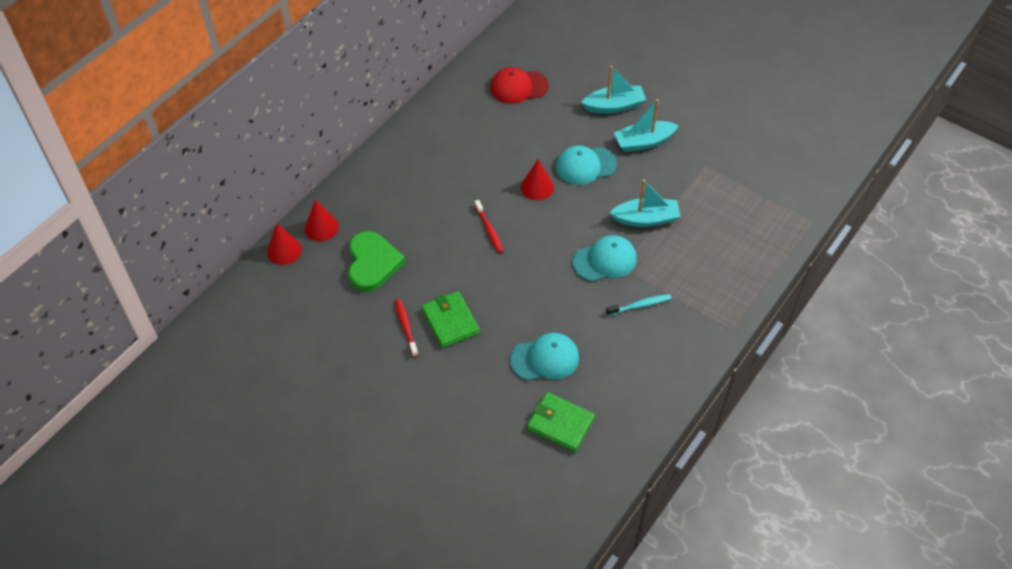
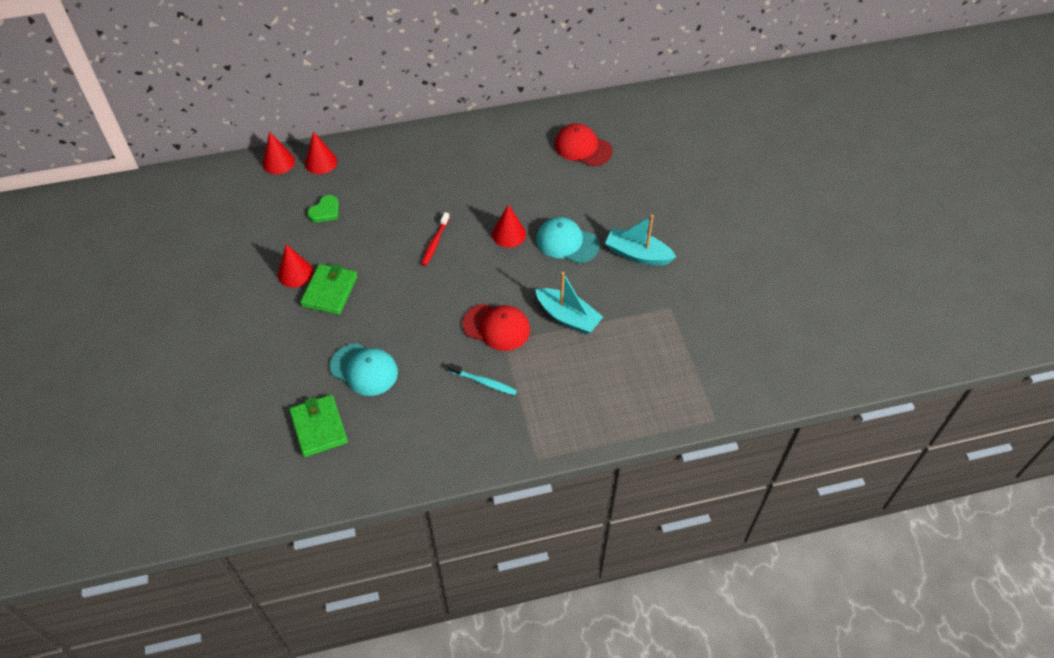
camera: 40 degrees right, 0 degrees up
green heart [348,231,405,292] -> green heart [307,195,339,222], size x0.54
red toothbrush [395,299,418,357] -> red cone [278,244,313,288]
turquoise cap [573,235,637,282] -> red cap [463,304,530,351]
turquoise boat [581,65,646,114] -> none

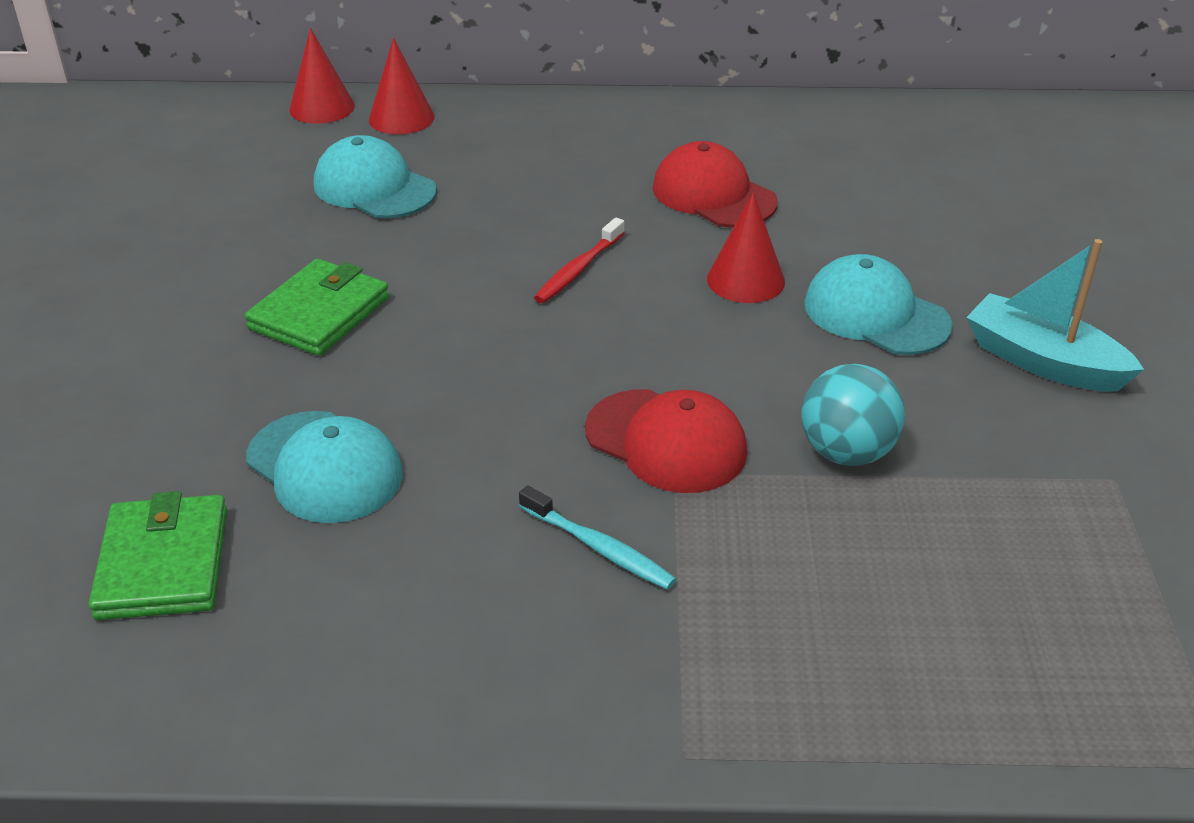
camera: 15 degrees right, 15 degrees down
red cone [278,244,313,288] -> none
green heart [307,195,339,222] -> turquoise cap [314,135,437,219]
turquoise boat [535,272,603,334] -> turquoise ball [801,364,905,466]
red cap [554,123,613,166] -> red cap moved to [653,141,778,228]

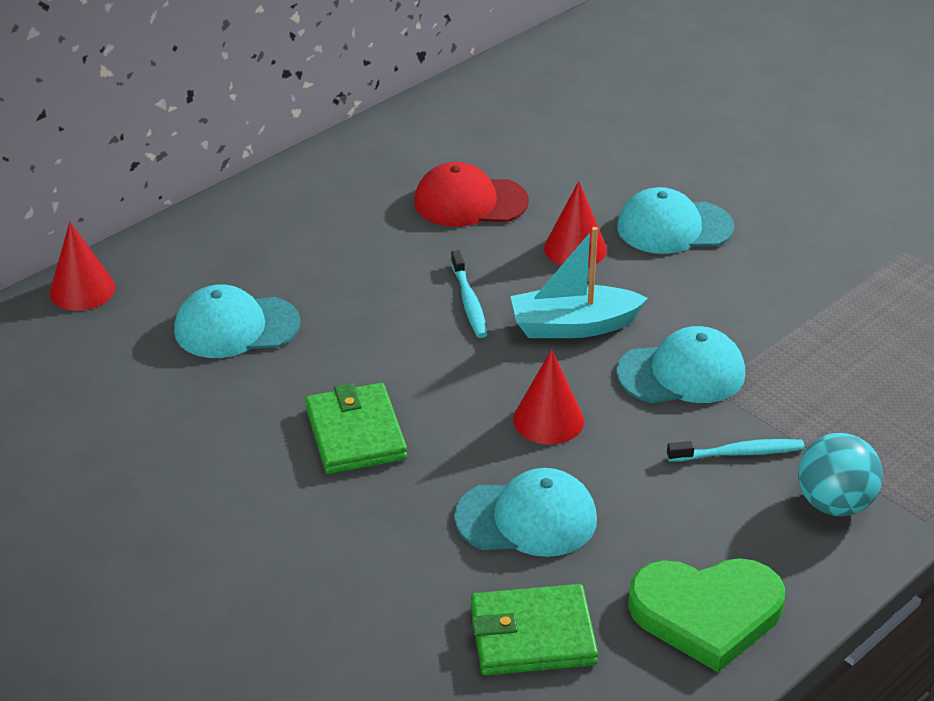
camera: 45 degrees left, 0 degrees up
green wallet [89,491,227,620] -> green wallet turned 45 degrees counterclockwise [471,584,598,675]
red cone [369,38,435,134] -> red cone moved to [513,349,584,445]
red toothbrush [534,218,625,303] -> turquoise toothbrush [451,250,487,338]
red cap [585,389,747,493] -> turquoise cap [616,326,745,403]
turquoise ball [801,364,905,466] -> turquoise ball moved to [798,433,883,516]
turquoise boat [967,239,1144,392] -> turquoise boat moved to [510,227,648,338]
none -> green heart [628,558,785,672]

